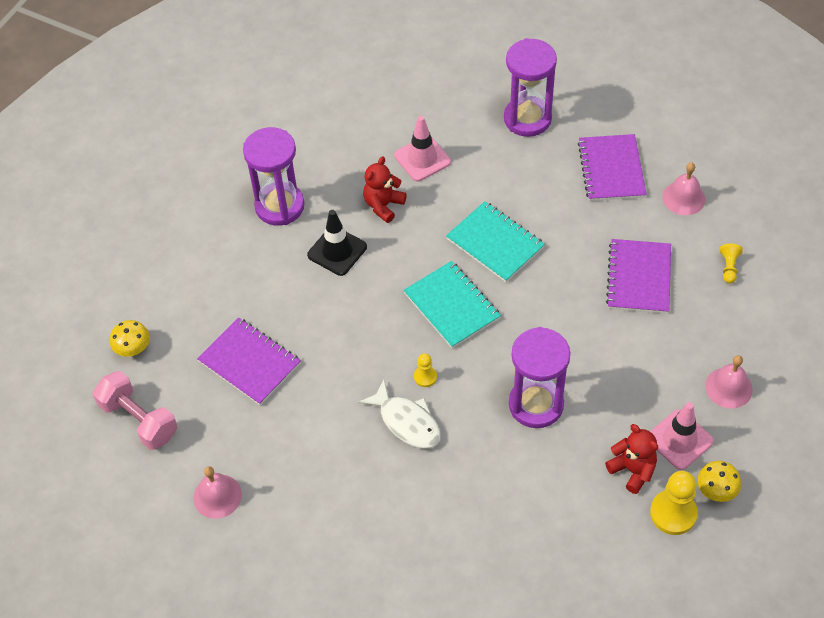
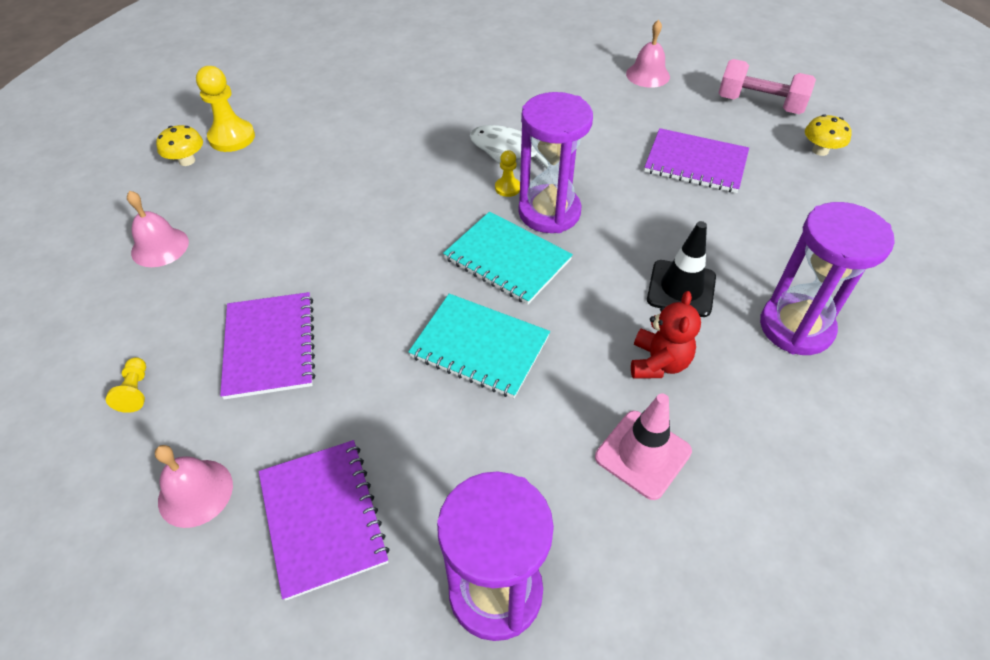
camera: 160 degrees right, 5 degrees down
purple hourglass [509,327,571,428] -> purple hourglass moved to [518,92,593,233]
red teddy bear [605,424,658,494] -> none
pink traffic cone [650,402,714,470] -> none

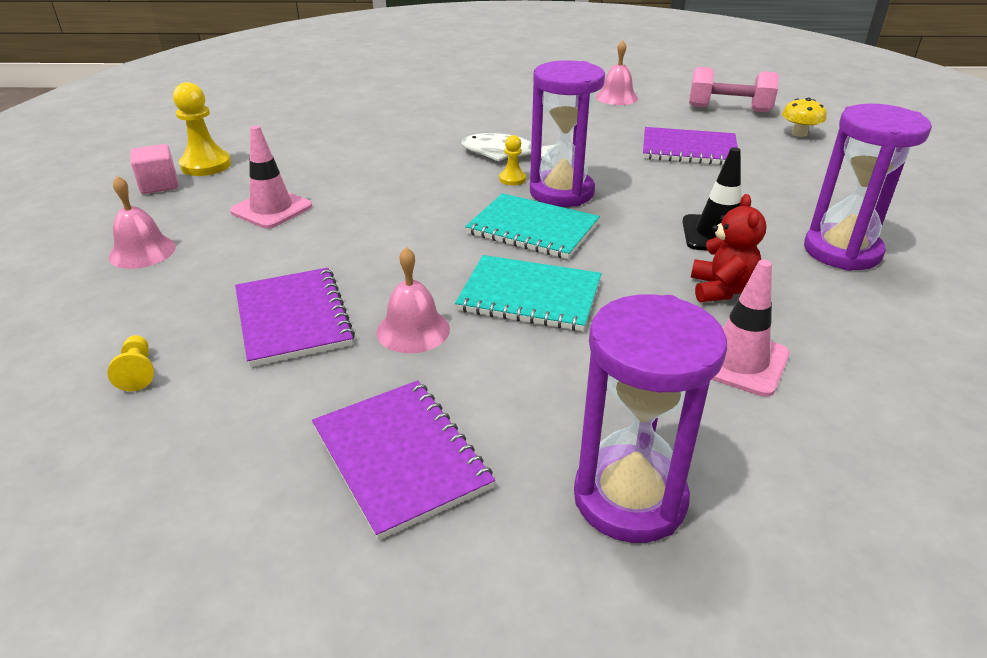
camera: 10 degrees left, 15 degrees down
pink bell [155,445,233,528] -> pink bell moved to [376,247,450,353]
yellow mushroom [156,125,203,166] -> pink cube [130,144,178,194]
none -> pink traffic cone [230,125,312,229]

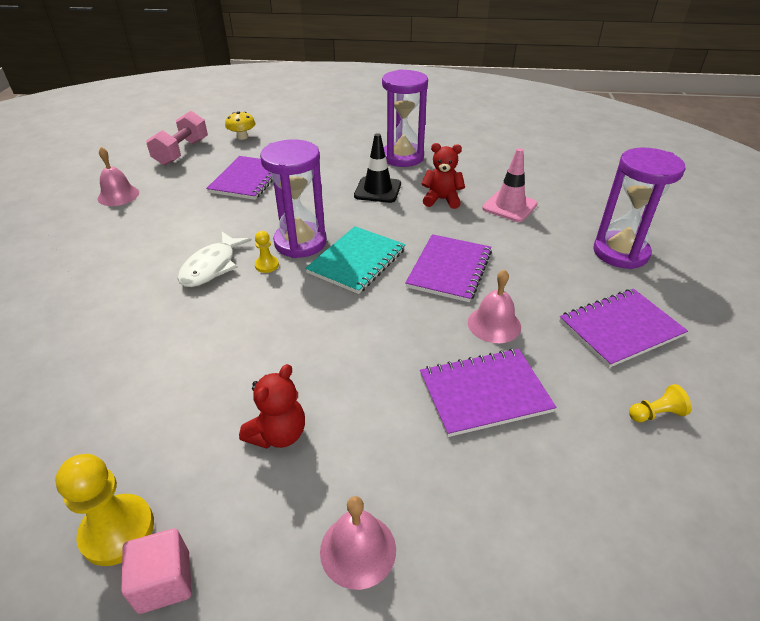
camera: 85 degrees left, 5 degrees up
yellow pawn [108,335,154,391] -> yellow pawn moved to [629,384,692,422]
pink traffic cone [230,125,312,229] -> red teddy bear [239,364,305,449]
turquoise notebook [455,255,602,331] -> purple notebook [405,234,492,302]

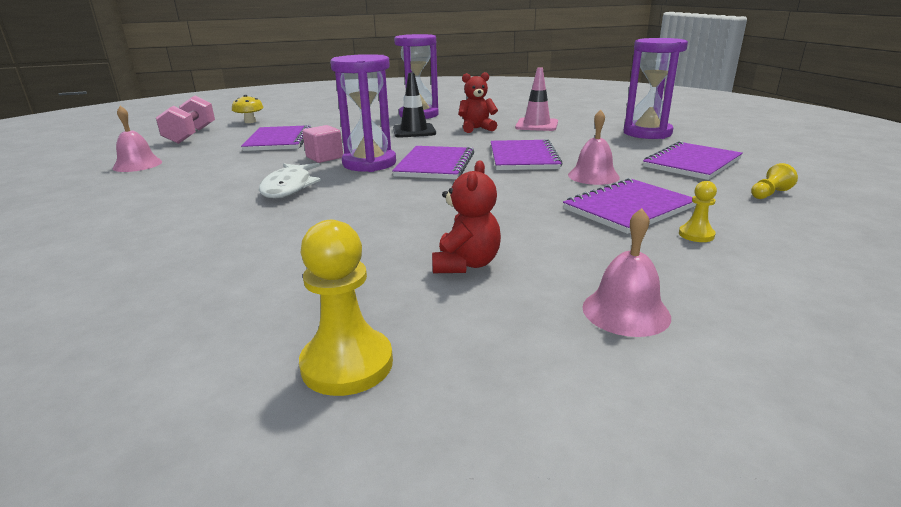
camera: 20 degrees left, 15 degrees down
pink cube [122,528,192,614] -> pink cube moved to [302,125,343,163]
yellow pawn [255,231,279,273] -> yellow pawn moved to [679,181,717,242]
turquoise notebook [305,226,406,294] -> purple notebook [392,146,474,179]

